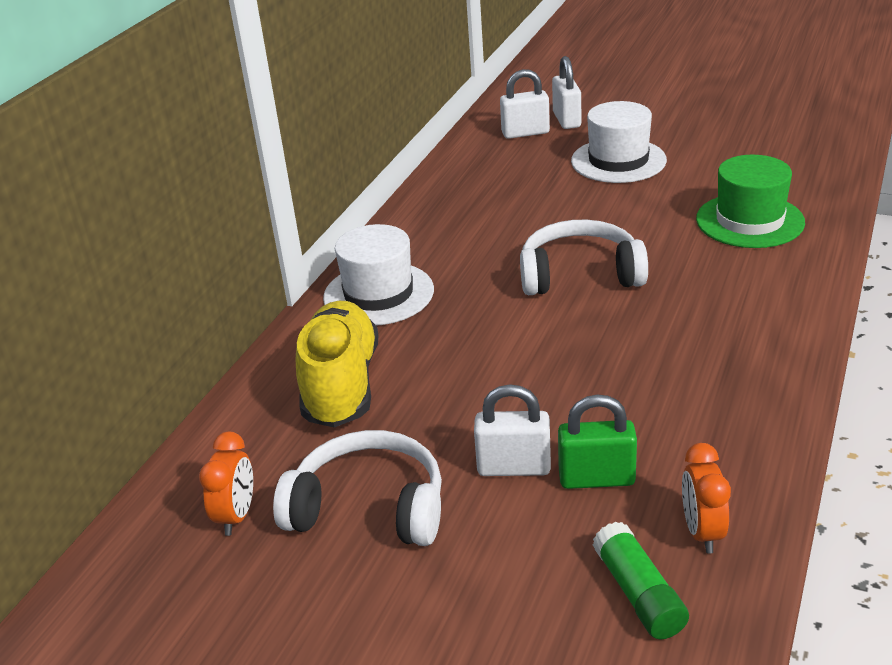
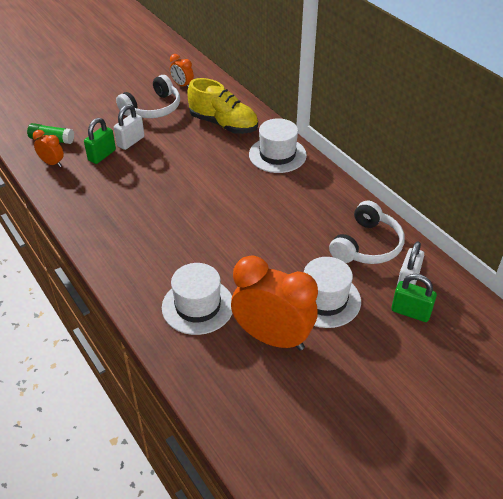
camera: 120 degrees right, 10 degrees up
white headphones [520,220,648,295] -> white headphones moved to [329,201,405,264]
white padlock [552,56,581,129] -> green padlock [391,274,437,322]
green hat [696,155,805,248] -> white hat [162,263,233,335]
none -> orange clock [231,256,318,351]

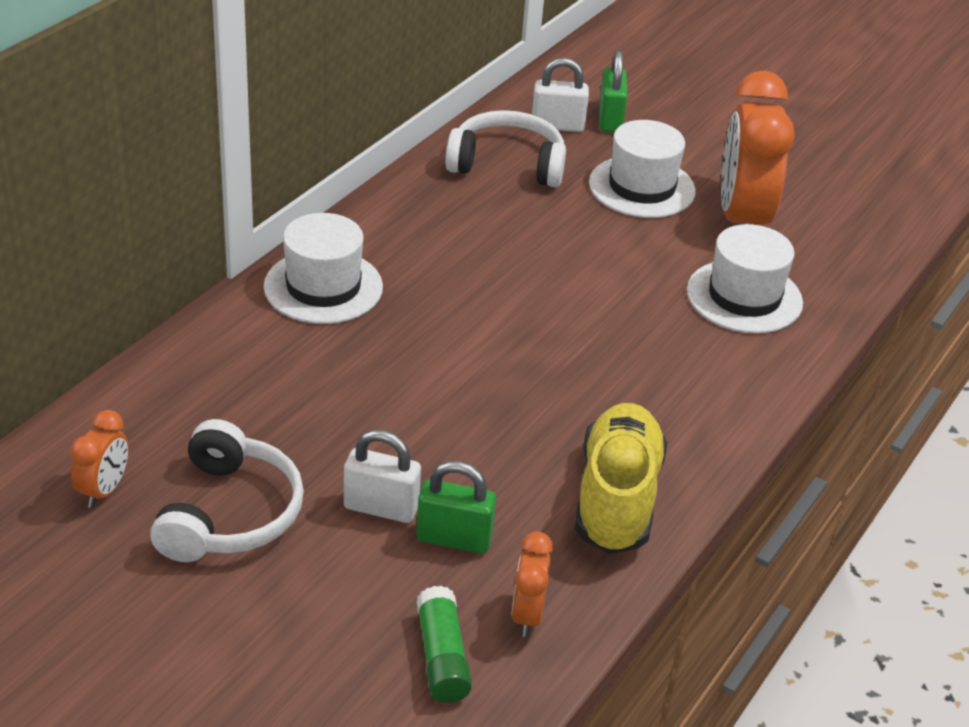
camera: 115 degrees left, 5 degrees down
white headphones [116,75,180,118] -> white headphones turned 75 degrees clockwise [150,419,304,562]
yellow shoe [187,78,258,134] -> yellow shoe moved to [575,403,667,554]

